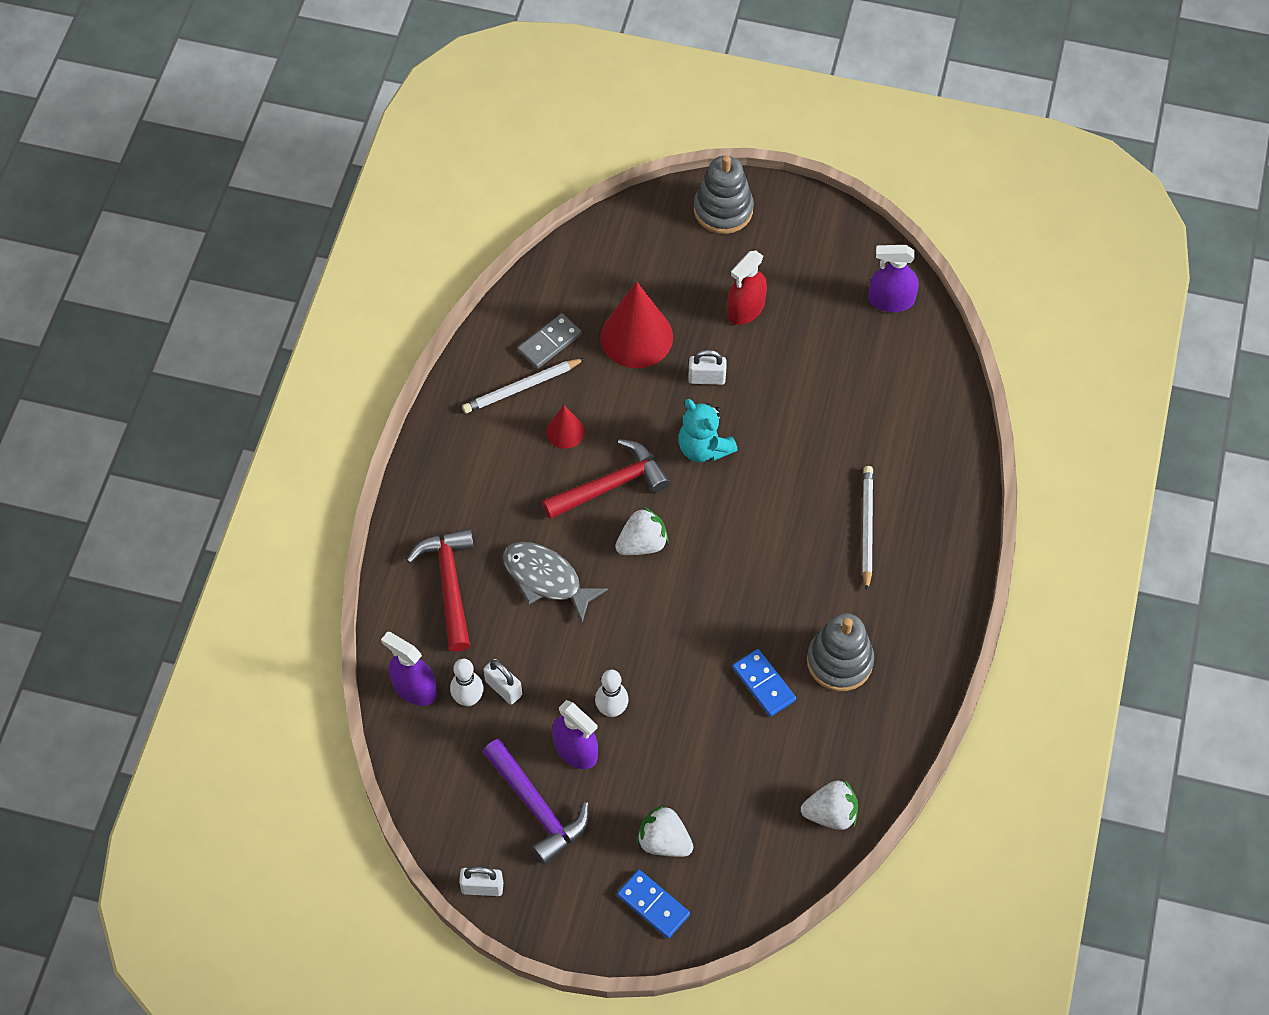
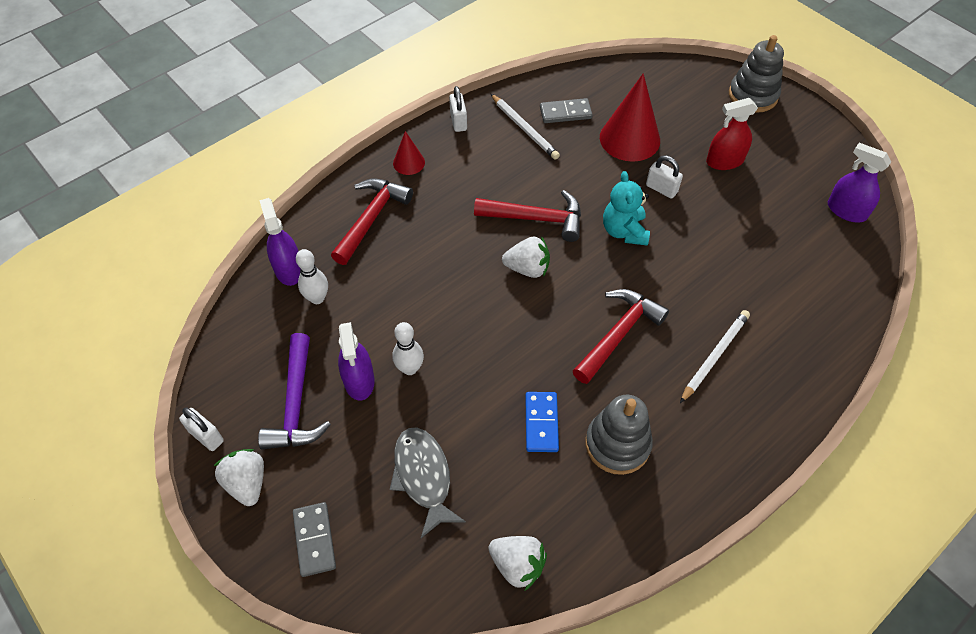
camera: 35 degrees right, 5 degrees down
white pencil [462,358,585,413] -> white pencil turned 135 degrees counterclockwise [491,94,560,160]
white padlock [484,659,522,705] -> white padlock moved to [449,86,467,132]
grey fish [503,542,608,622] -> grey fish moved to [390,427,466,538]
red cone [546,405,585,449] -> red cone moved to [393,131,425,175]
blue domino [617,870,690,938] -> grey domino [293,502,336,577]
white strawberry [637,805,693,857] -> white strawberry moved to [214,449,264,506]
none -> red hammer [573,289,669,384]

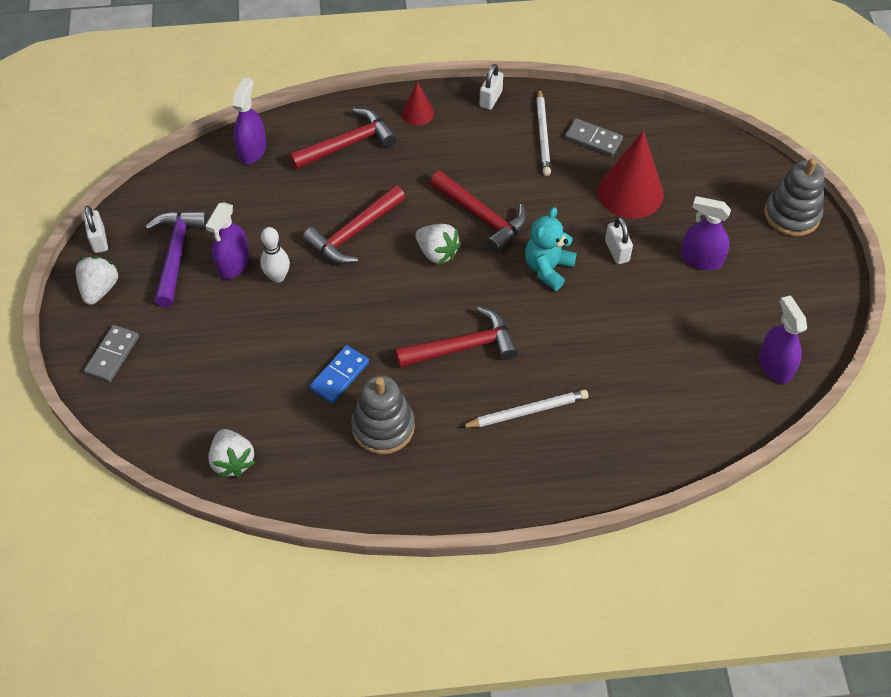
camera: 35 degrees right, 0 degrees up
purple hammer [258,333,331,449] -> purple hammer turned 150 degrees clockwise [145,211,208,307]
white bowling pin [296,249,328,304] -> none
grey fish [390,427,466,538] -> none
red spray bottle [706,98,758,170] -> purple spray bottle [681,196,731,270]
none -> red hammer [302,185,406,264]

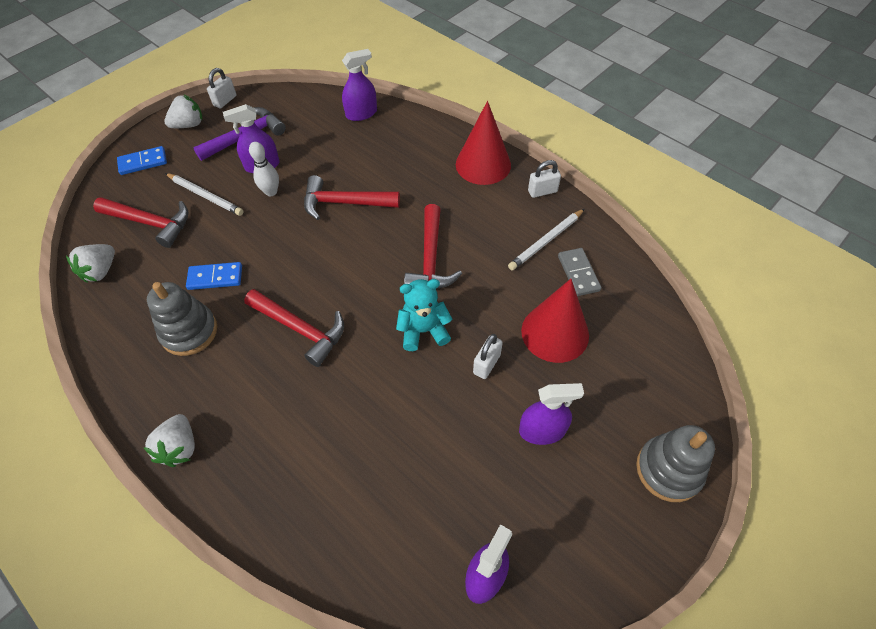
camera: 50 degrees right, 0 degrees up
grey domino [84,325,139,382] -> blue domino [117,146,167,175]
red hammer [289,108,397,170] -> red hammer moved to [93,197,189,248]
red cone [402,82,434,126] -> red cone [456,101,511,185], size x1.94
white strawberry [415,224,461,265] -> white strawberry moved to [143,414,195,467]
white pencil [461,389,588,428] -> white pencil moved to [165,173,244,216]
purple spray bottle [681,196,731,270] -> purple spray bottle turned 105 degrees clockwise [519,383,584,445]

